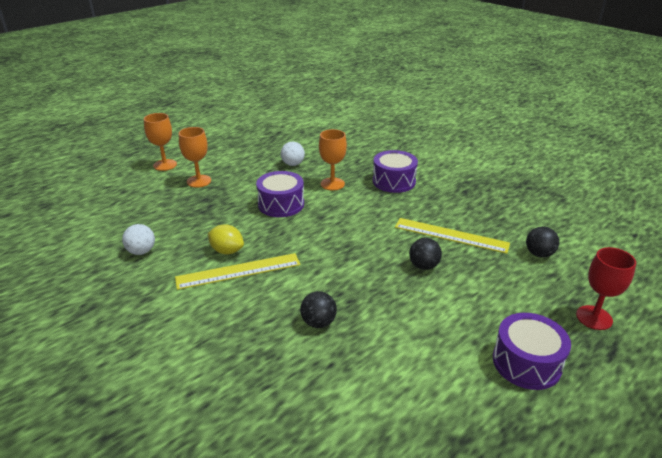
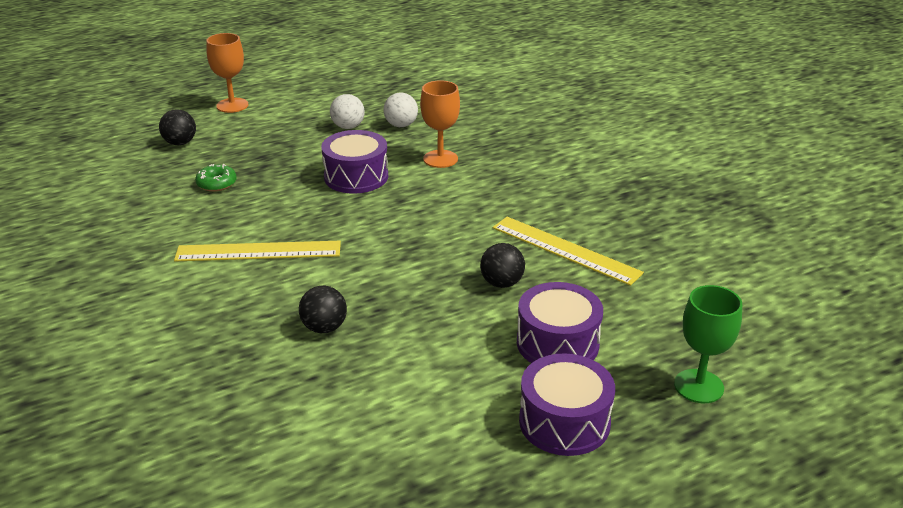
camera: 15 degrees right, 0 degrees up
white ball [122,224,155,255] -> white ball moved to [330,94,365,129]
orange goblet [179,127,211,188] -> none
yellow lemon [208,224,244,255] -> none
purple drum [373,150,418,193] -> purple drum moved to [517,282,603,363]
black ball [526,226,559,258] -> black ball moved to [159,109,196,145]
red goblet [576,247,636,330] -> green goblet [674,285,742,403]
none -> green donut [195,164,237,192]

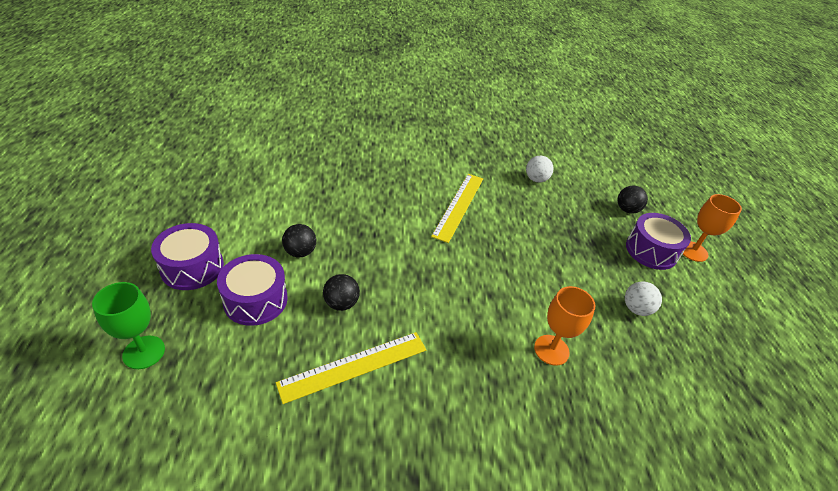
camera: 110 degrees right, 10 degrees up
green donut [195,164,237,192] -> none
black ball [299,286,347,333] -> black ball moved to [282,224,316,258]
purple drum [321,130,388,194] -> purple drum moved to [626,213,691,270]
white ball [384,93,418,127] -> white ball moved to [526,156,554,183]

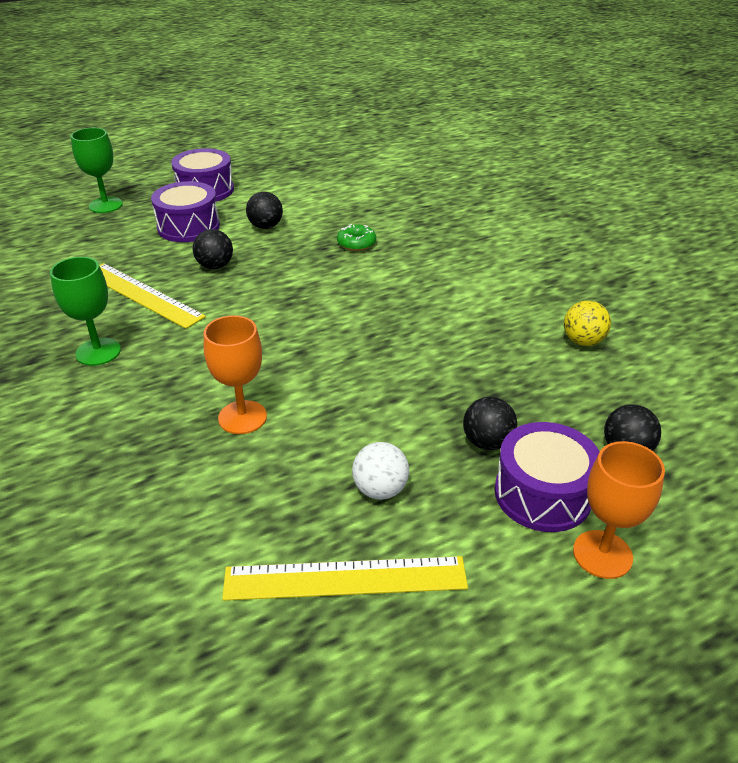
camera: 70 degrees right, 5 degrees down
yellow ruler [431,174,483,243] -> yellow ruler moved to [222,556,468,601]
white ball [526,156,554,183] -> yellow ball [564,301,611,346]
none -> green goblet [50,257,121,366]
none -> green donut [337,224,376,251]
none -> black ball [463,397,517,450]

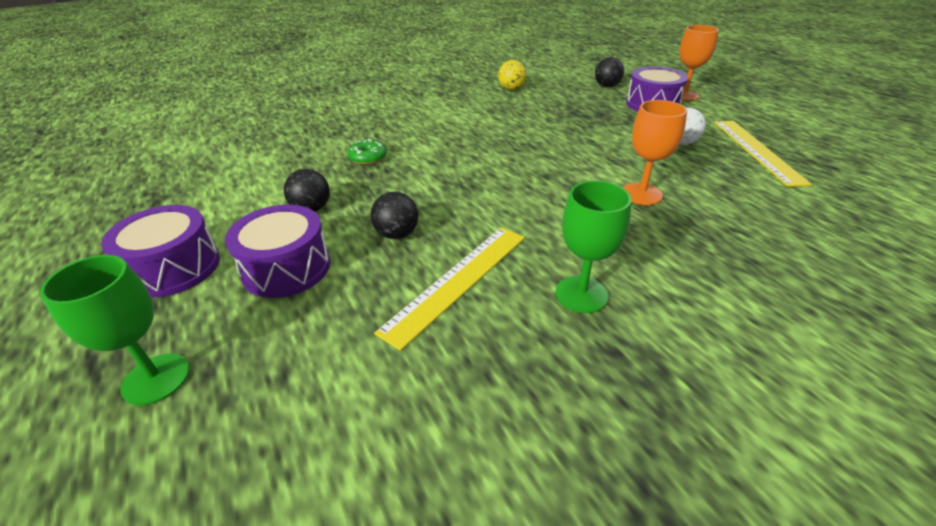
camera: 90 degrees left, 0 degrees up
black ball [463,397,517,450] -> none

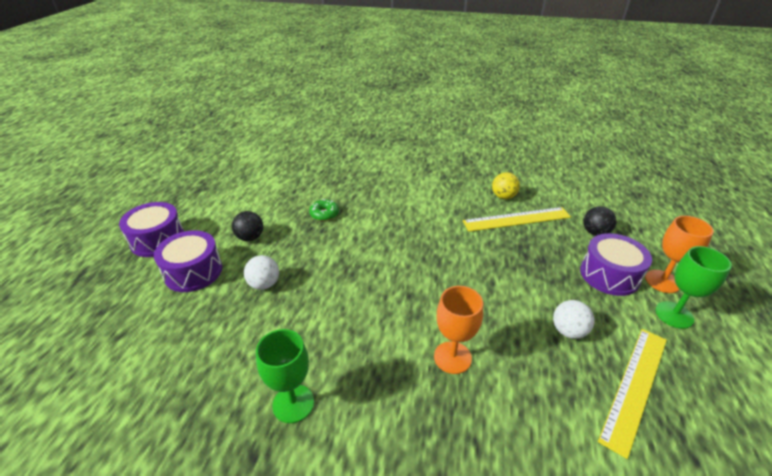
camera: 40 degrees right, 0 degrees up
green goblet [40,255,190,406] -> green goblet moved to [655,246,732,329]
black ball [370,192,418,239] -> white ball [244,255,279,290]
yellow ruler [374,227,525,351] -> yellow ruler moved to [463,207,571,232]

